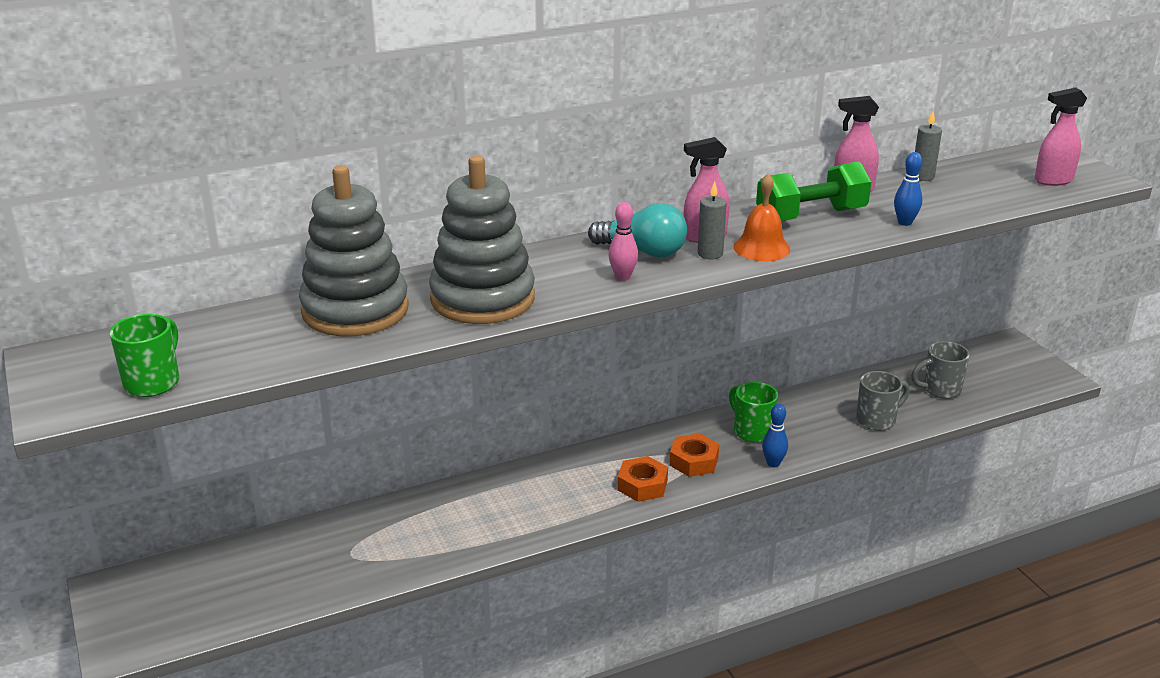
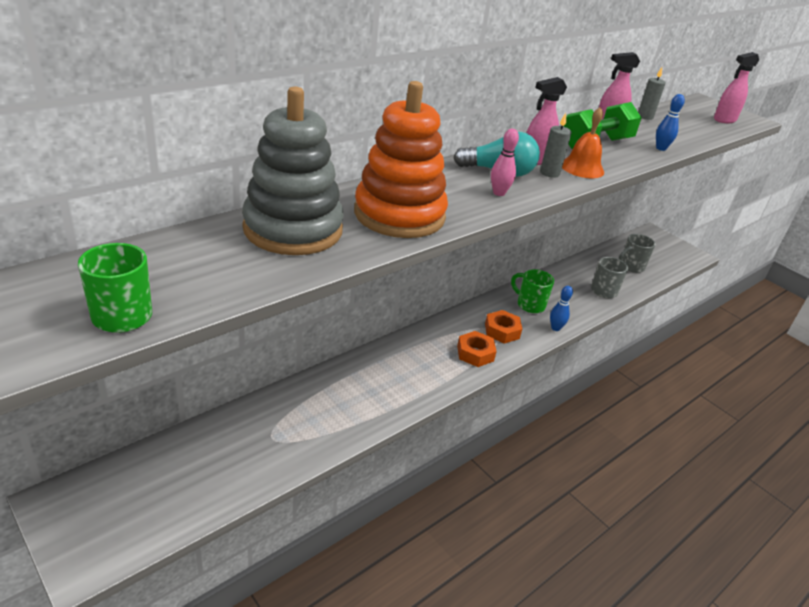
camera: 20 degrees left, 5 degrees up
grey stacking toy [429,156,535,324] -> orange stacking toy [354,81,448,238]

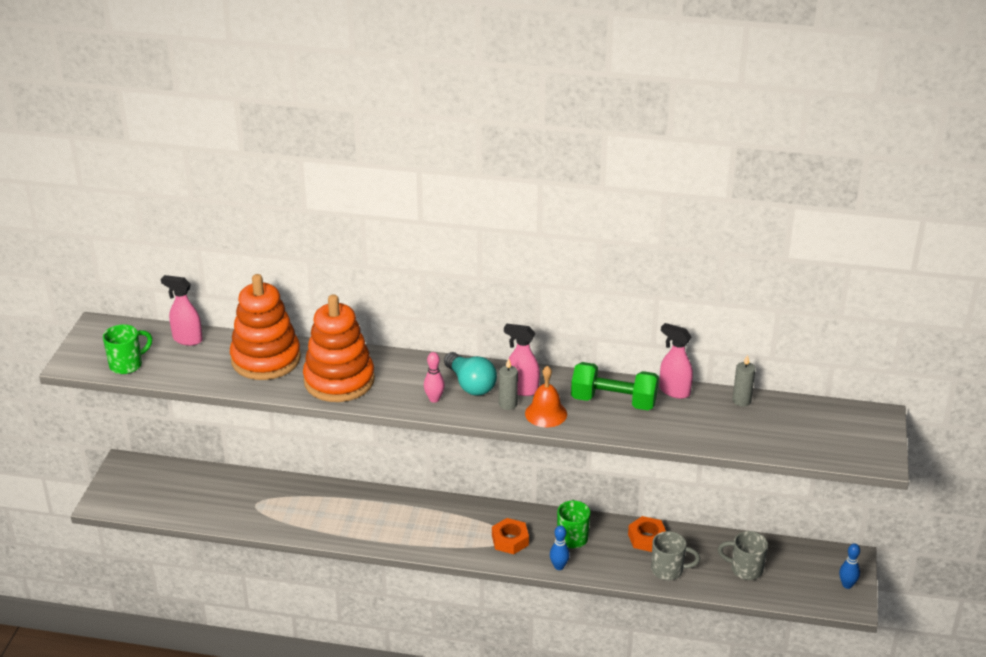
camera: 55 degrees right, 0 degrees up
grey stacking toy [242,86,344,255] -> orange stacking toy [230,274,301,380]
orange nut [457,331,497,367] -> orange nut moved to [628,516,666,552]
blue bowling pin [656,94,685,151] -> blue bowling pin moved to [839,544,860,589]
pink spray bottle [714,52,759,123] -> pink spray bottle moved to [161,275,203,346]

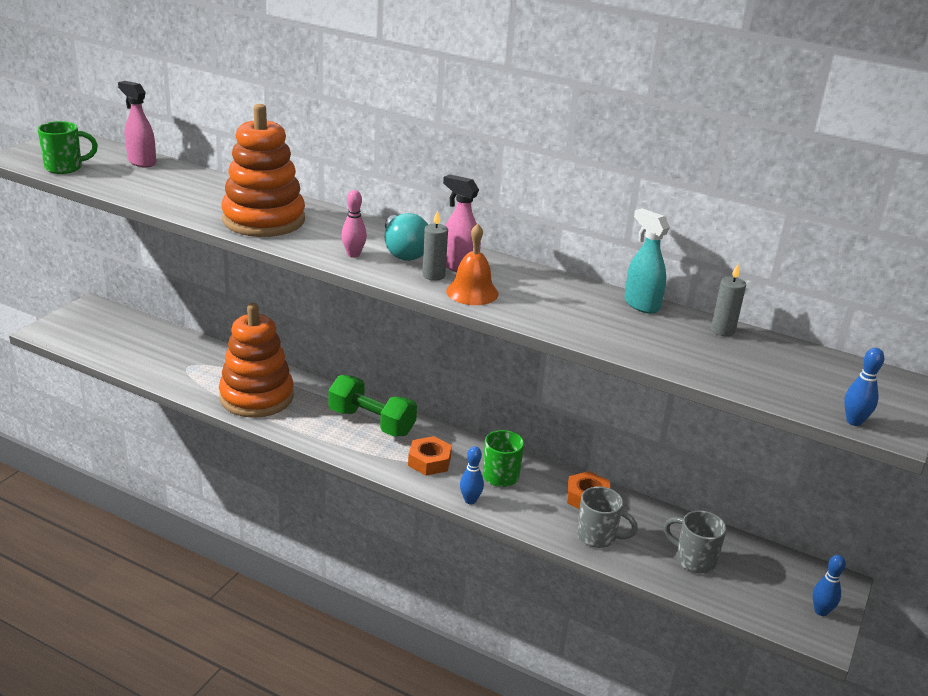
camera: 15 degrees right, 5 degrees down
orange stacking toy [230,274,301,380] -> orange stacking toy moved to [219,303,294,418]
green dumbbell [571,362,659,410] -> green dumbbell moved to [329,375,417,436]
pink spray bottle [659,323,693,399] -> turquoise spray bottle [624,208,670,314]
none -> blue bowling pin [844,348,884,426]

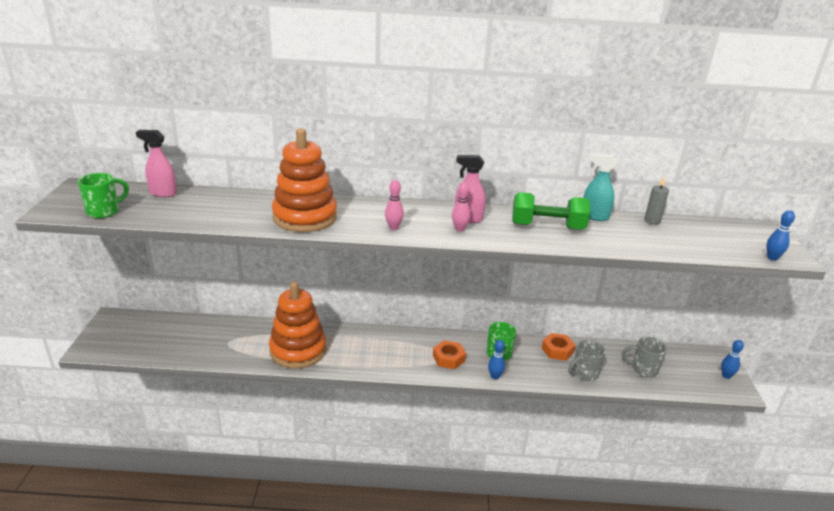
camera: 25 degrees left, 0 degrees up
green dumbbell [329,375,417,436] -> green dumbbell moved to [512,192,590,230]
turquoise light bulb [385,213,428,261] -> none
grey candle [422,210,448,281] -> pink bowling pin [452,182,471,232]
orange bell [446,224,498,305] -> none
grey mug [577,486,638,548] -> grey mug turned 150 degrees clockwise [568,340,606,381]

